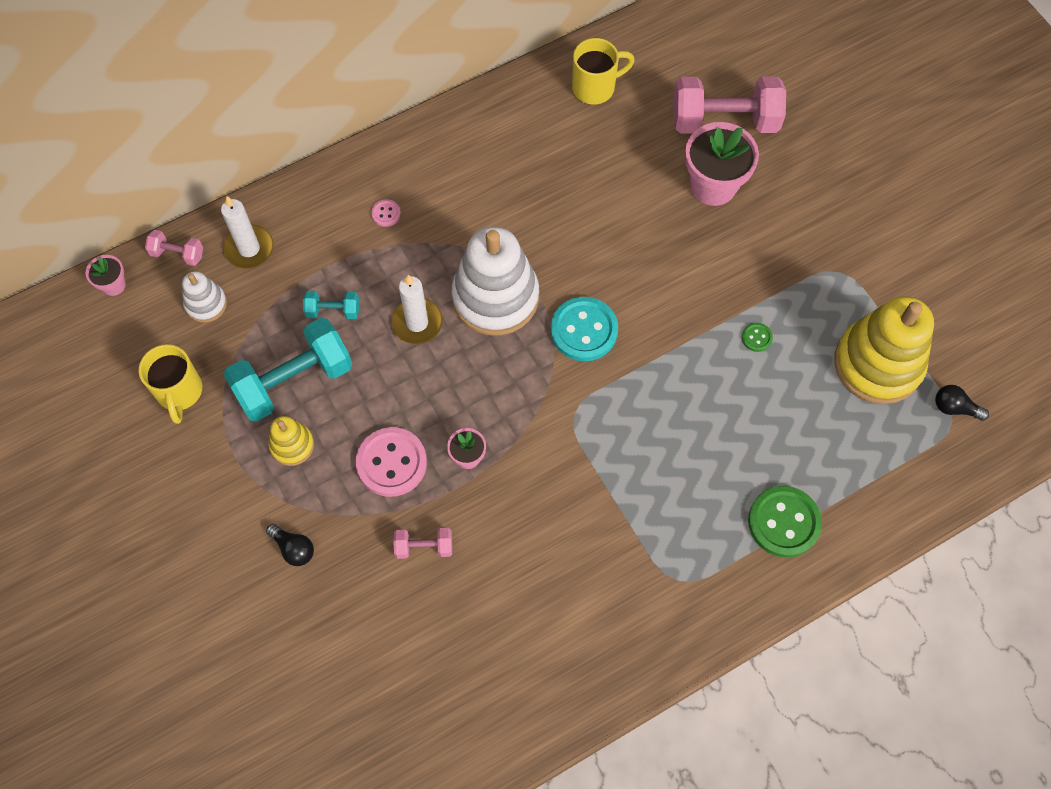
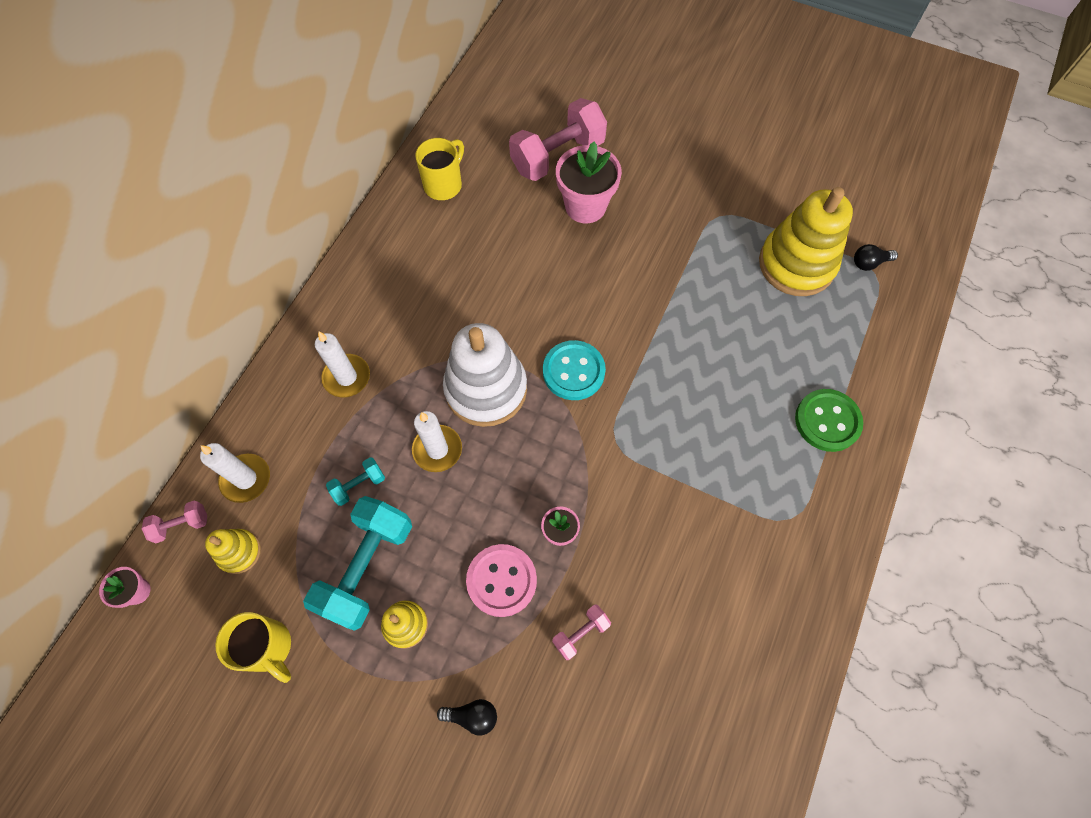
camera: 35 degrees left, 0 degrees up
white stacking toy [182,271,227,323] -> yellow stacking toy [205,529,261,574]
pink button [371,199,401,227] -> white candle [315,332,370,397]
green button [742,323,773,352] -> none

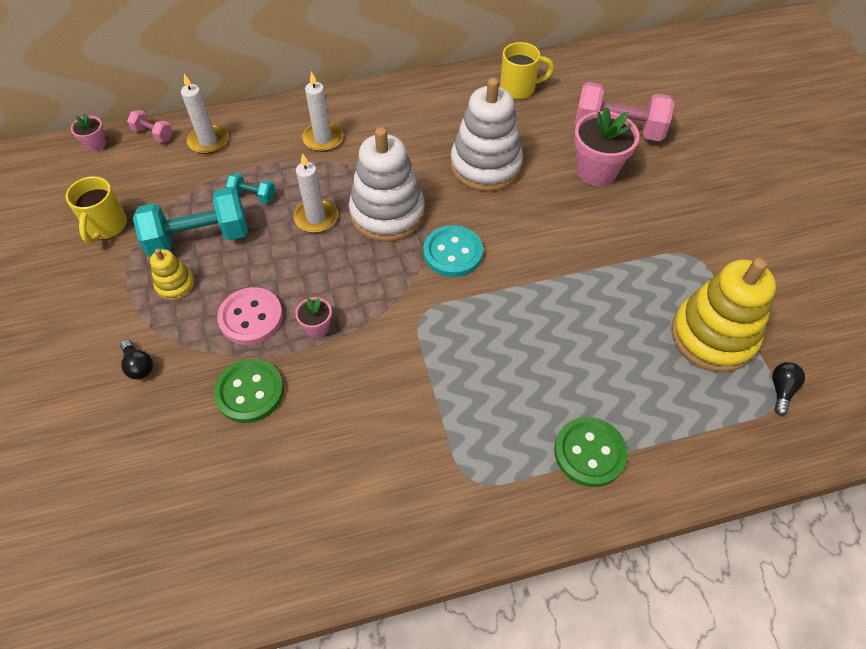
camera: 50 degrees right, 10 degrees down
yellow stacking toy [205,529,261,574] -> none
pink dumbbell [552,605,611,660] -> green button [214,359,284,423]
black light bulb [854,244,898,271] -> black light bulb turned 75 degrees clockwise [772,362,805,415]
none -> white stacking toy [451,78,523,191]

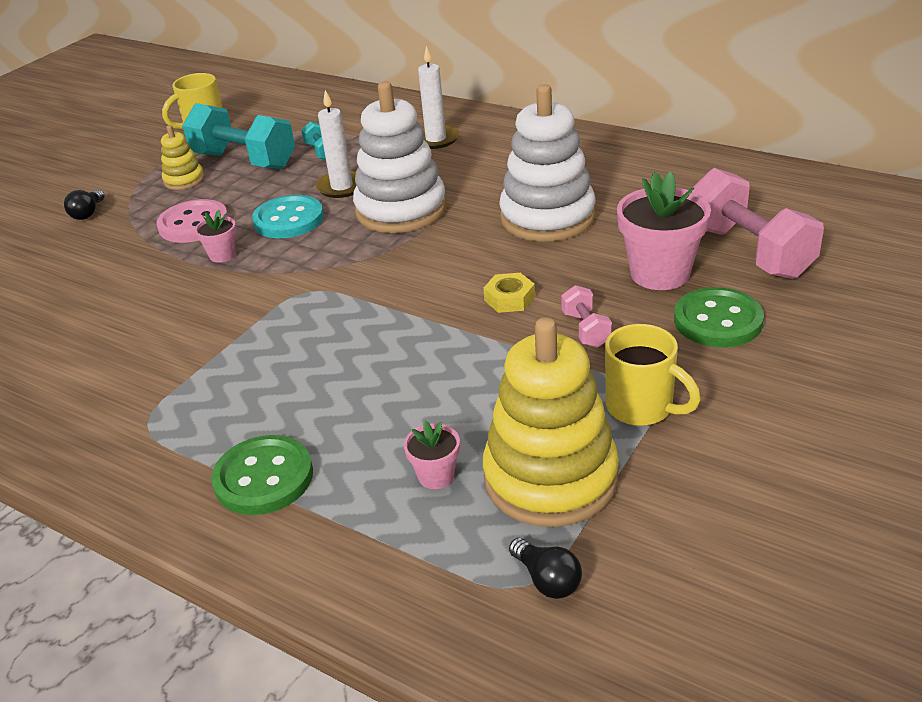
camera: 50 degrees right, 20 degrees down
pink flower pot [71,113,106,152] -> pink flower pot moved to [404,421,460,489]
pink dumbbell [127,110,173,143] -> pink dumbbell moved to [561,285,612,347]
white candle [181,74,228,154] -> none
green button [214,359,284,423] -> green button moved to [674,287,764,347]
turquoise button [423,225,483,277] -> turquoise button moved to [252,195,324,238]
yellow mug [500,42,554,99] -> yellow mug moved to [605,324,701,426]
black light bulb [772,362,805,415] -> black light bulb turned 75 degrees clockwise [509,538,582,599]
none -> yellow nut [483,273,535,313]

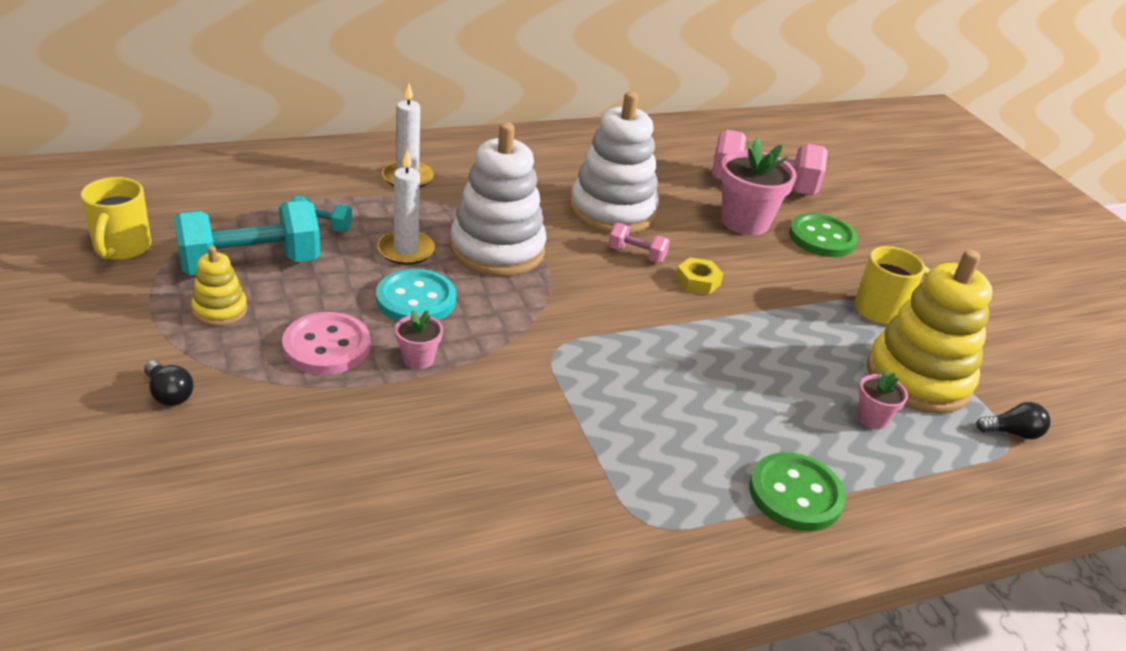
camera: 60 degrees left, 0 degrees up
pink dumbbell [561,285,612,347] -> pink dumbbell moved to [609,223,670,263]

